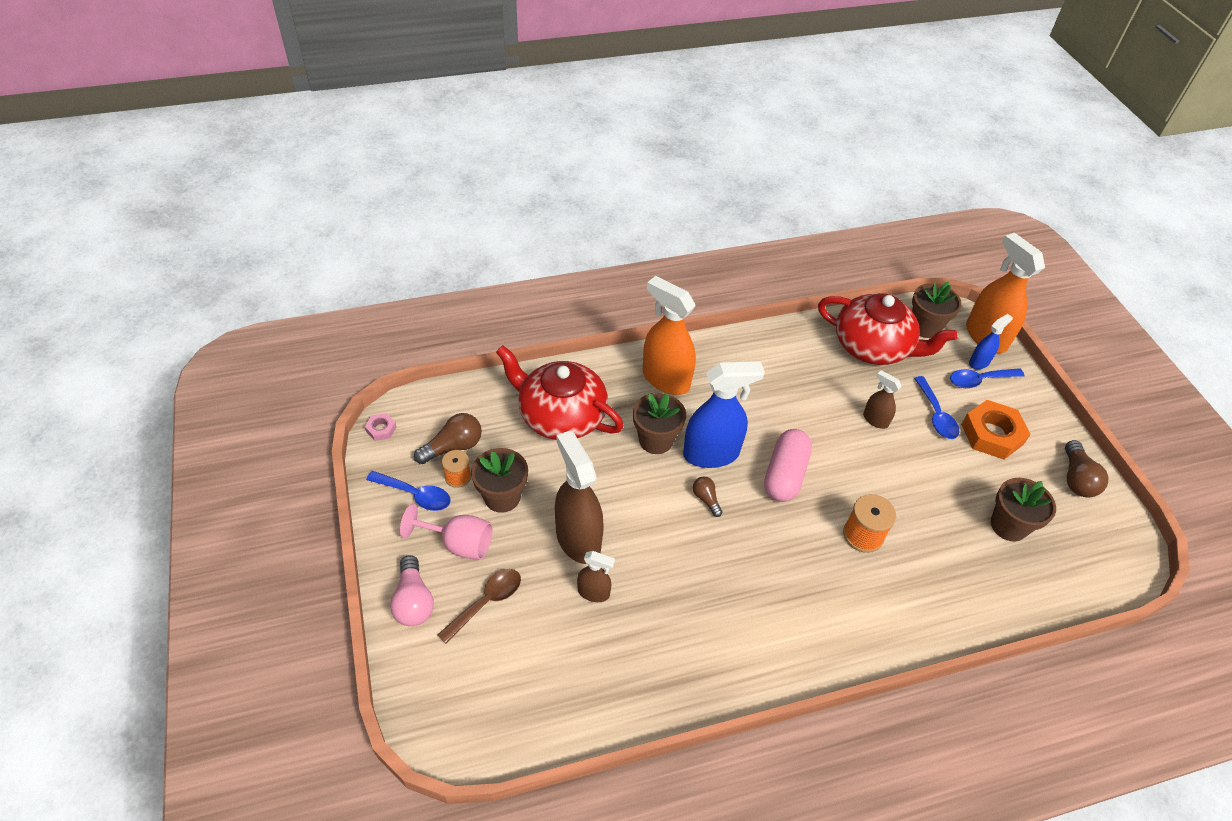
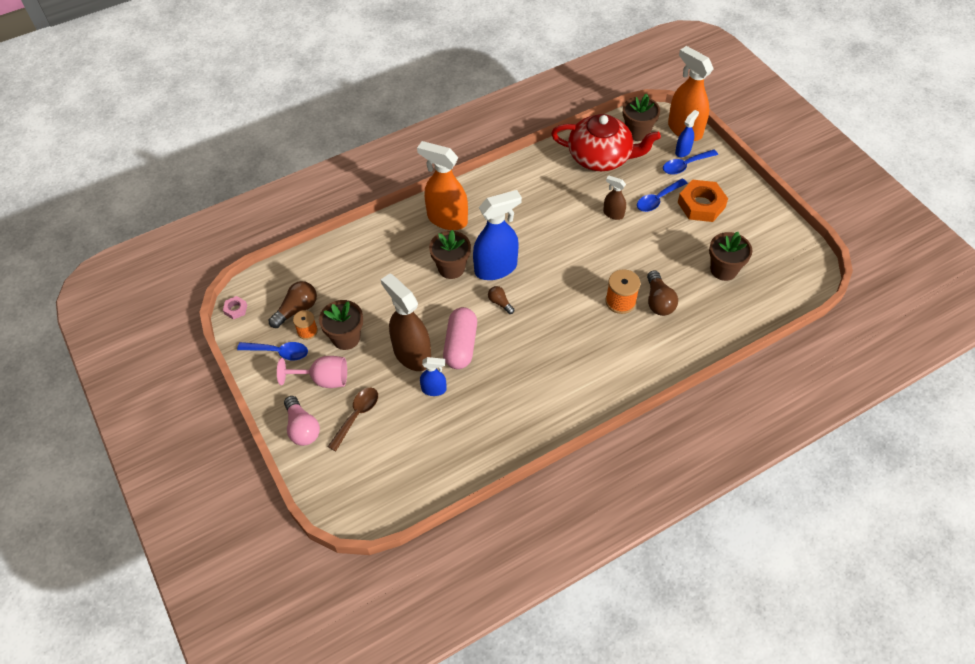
camera: 10 degrees left, 5 degrees up
red teapot [496,345,624,440] -> none
brown spray bottle [577,551,615,602] -> blue spray bottle [420,357,446,396]
pink capsule [764,429,812,502] -> pink capsule moved to [443,307,477,369]
blue spoon [914,376,959,439] -> blue spoon turned 75 degrees clockwise [637,179,688,212]
brown light bulb [1065,440,1109,497] -> brown light bulb moved to [647,270,678,316]

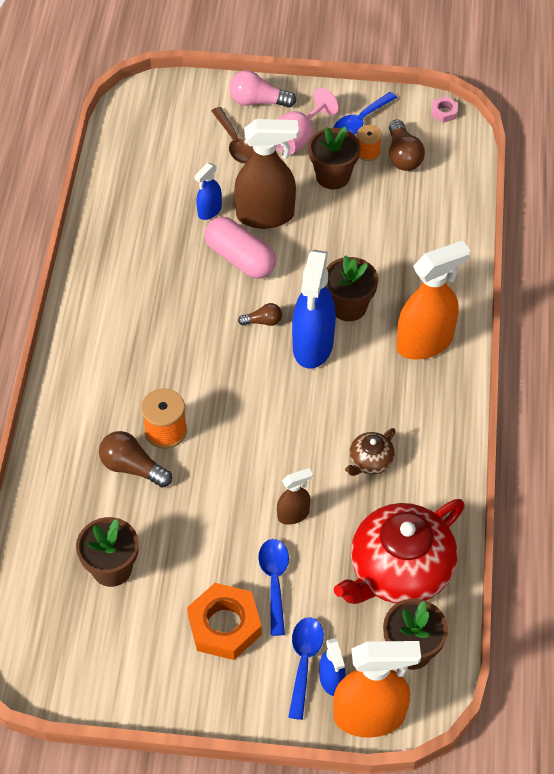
camera: 125 degrees right, 0 degrees up
none -> brown teapot [345,428,396,476]

